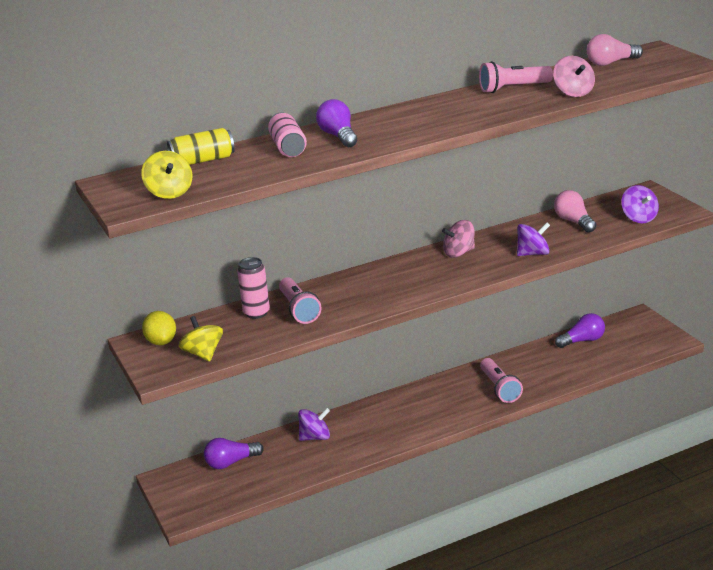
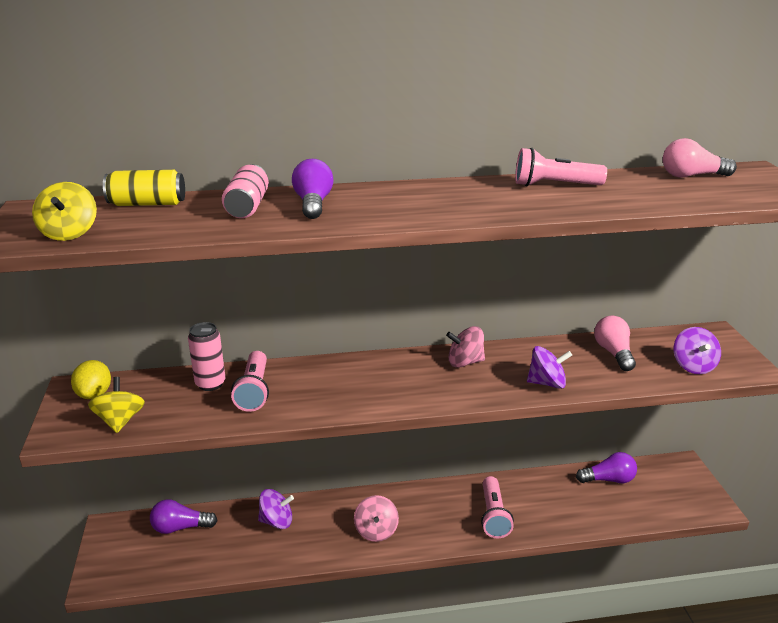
camera: 15 degrees right, 0 degrees up
pink spinning top [553,56,595,97] -> pink spinning top moved to [354,495,399,542]

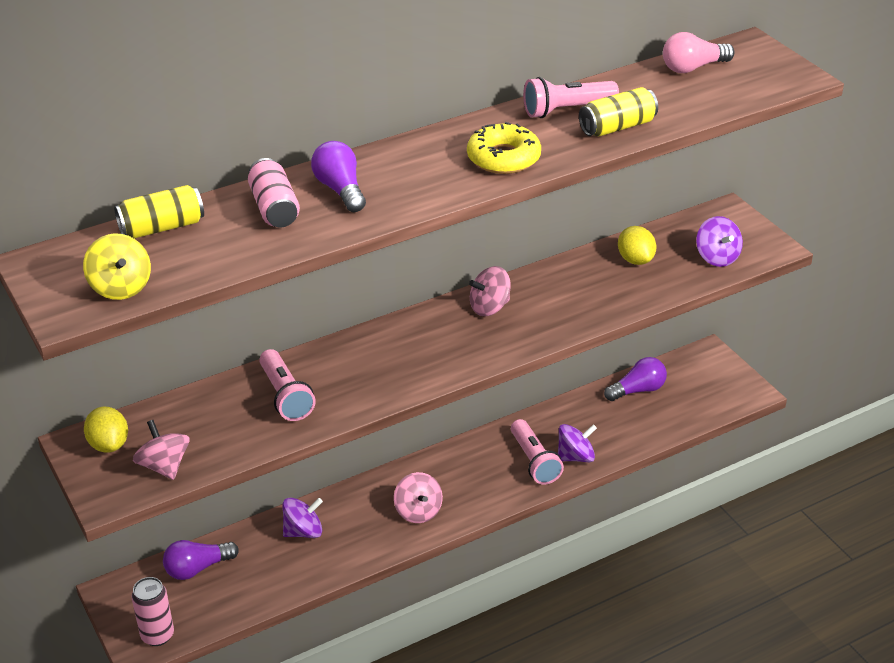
camera: 20 degrees left, 10 degrees up
yellow spinning top [88,377,145,433] -> pink spinning top [133,420,190,480]
pink can [188,322,226,391] -> pink can moved to [132,577,174,646]
purple spinning top [527,346,572,389] -> purple spinning top moved to [558,424,597,462]
pink light bulb [594,316,636,371] -> yellow lemon [618,226,656,265]
none -> yellow donut [467,122,541,174]
none -> yellow can [579,87,658,136]

